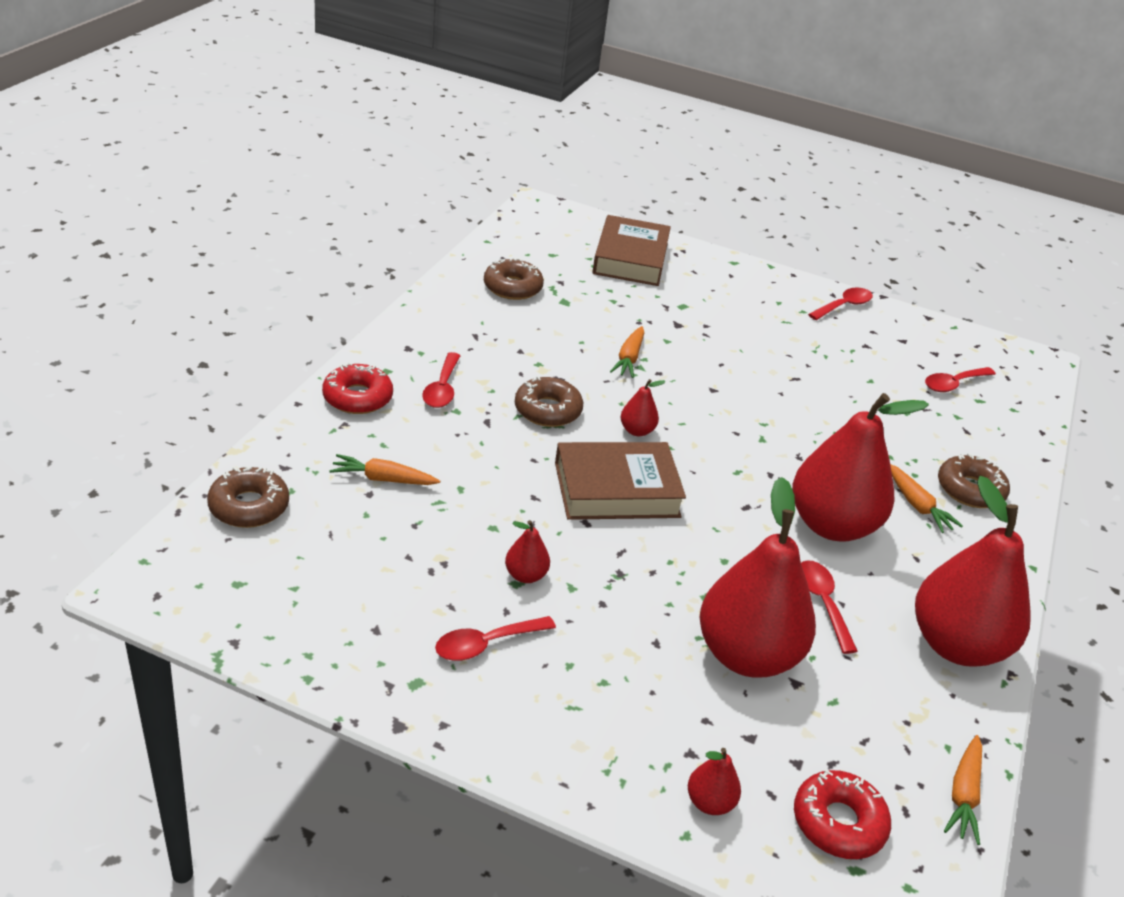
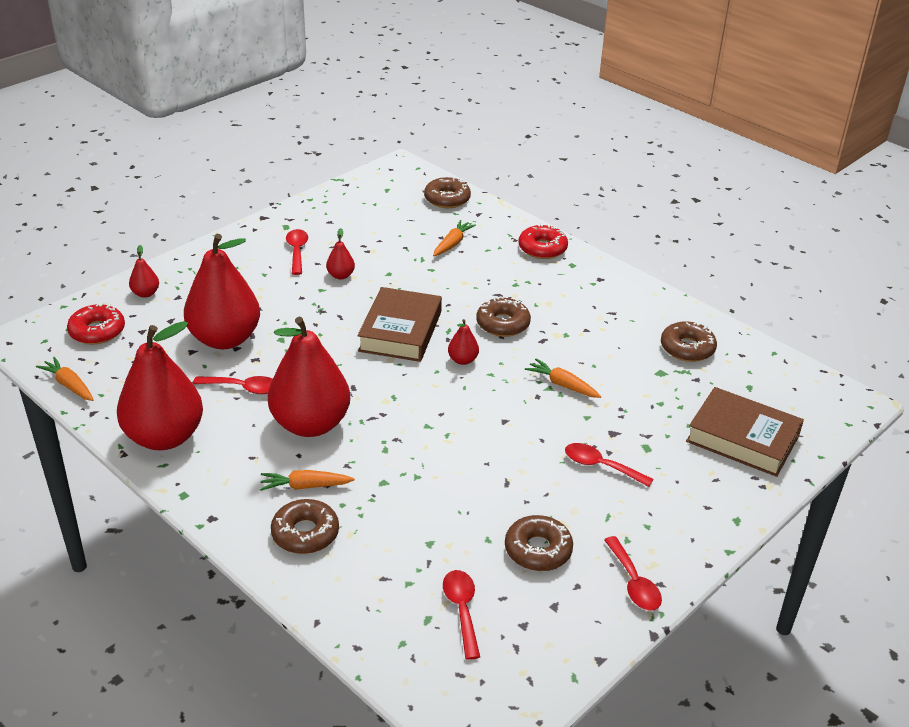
camera: 115 degrees right, 0 degrees up
red spoon [422,352,461,408] -> red spoon moved to [565,443,653,487]
none -> brown donut [505,515,573,571]

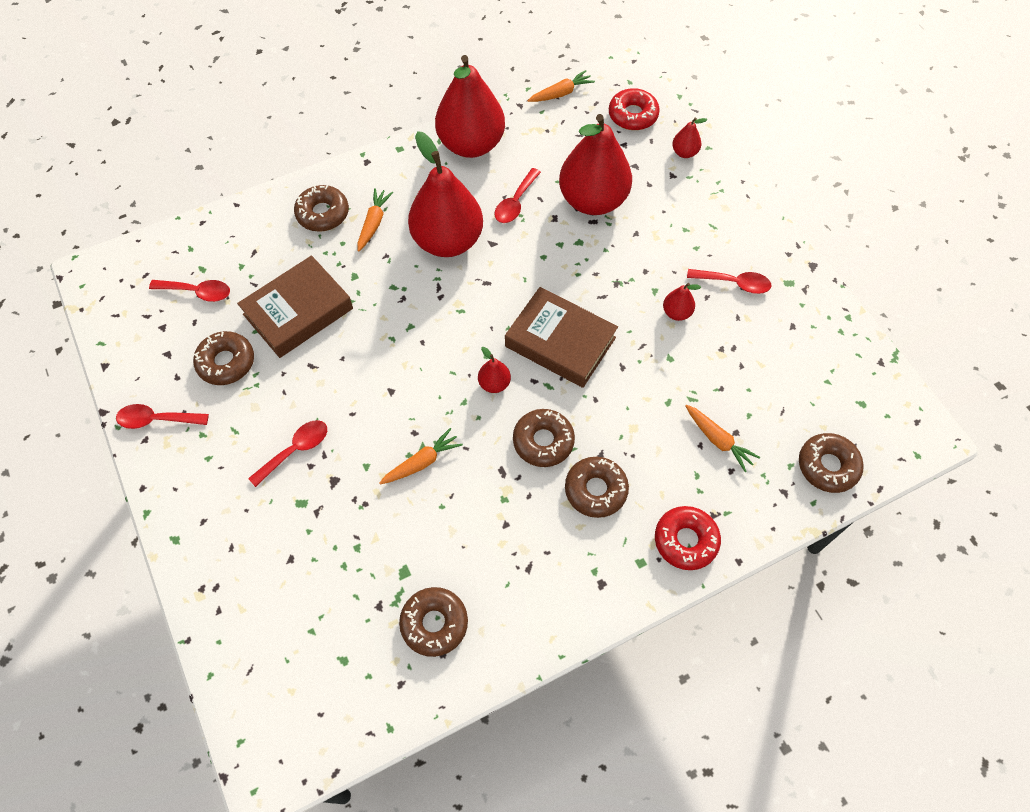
camera: 110 degrees right, 25 degrees up
brown book [686,387,804,477] -> brown book moved to [237,255,353,358]
none -> brown donut [565,457,629,518]

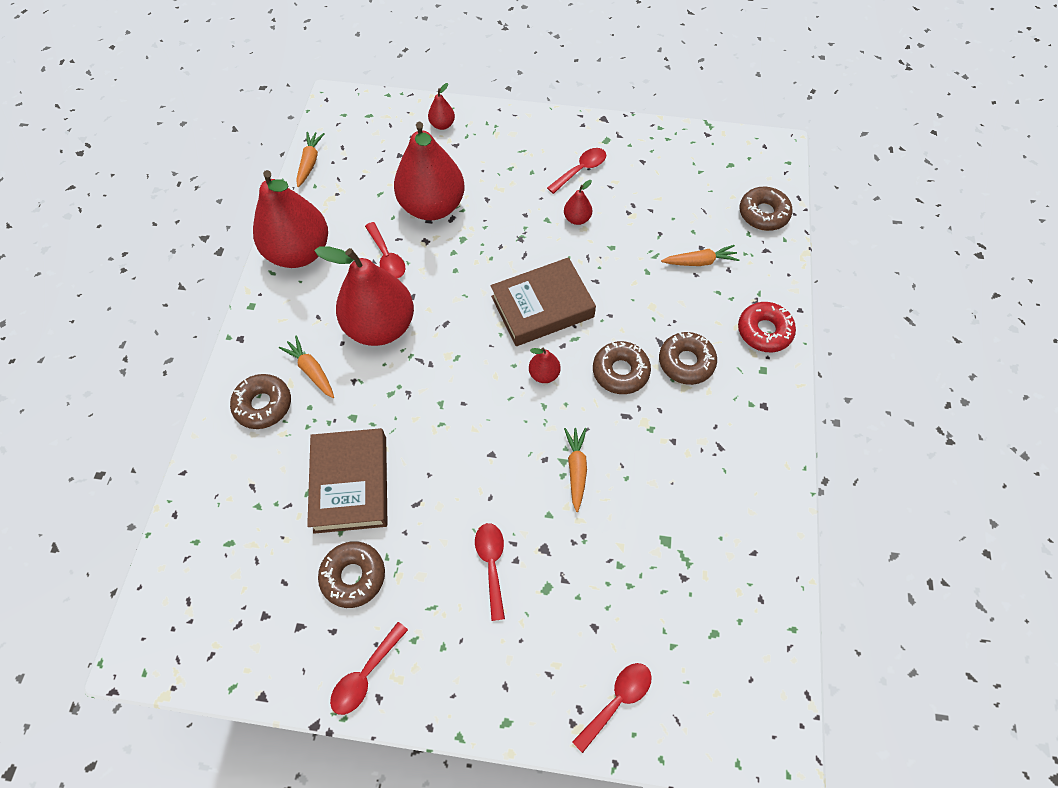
camera: 55 degrees left, 0 degrees up
red spoon [149,280,230,302] -> red spoon moved to [572,663,652,753]
brown donut [399,587,468,657] -> none
red donut [609,88,660,130] -> none

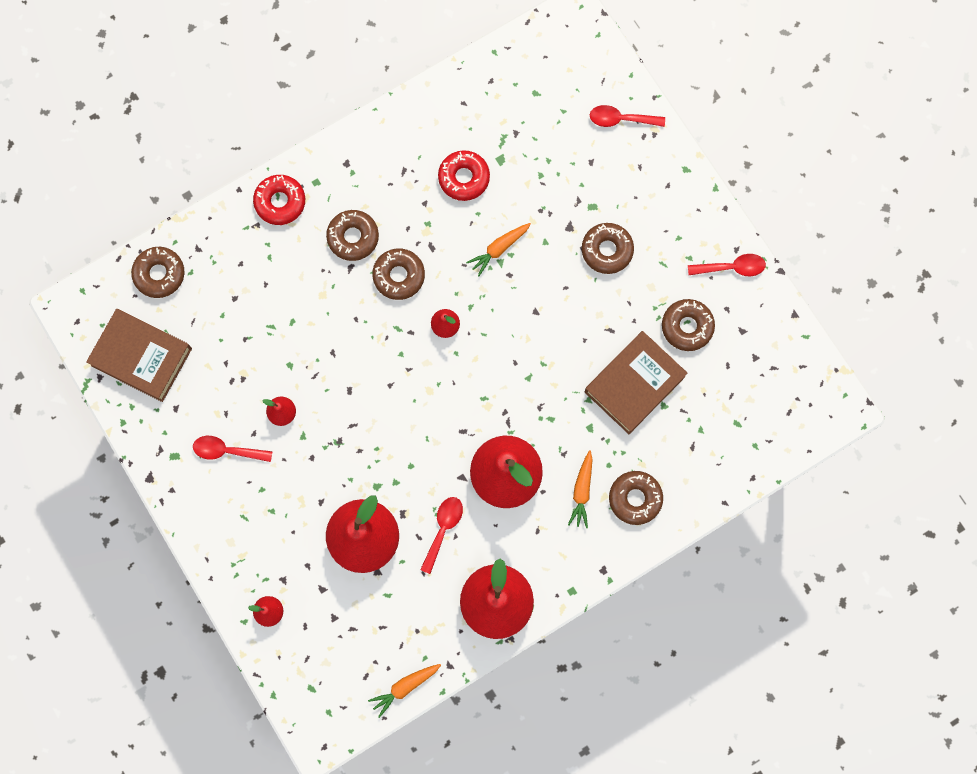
camera: 130 degrees left, 15 degrees up
red spoon [475,523,505,621] -> brown donut [582,223,634,274]
brown book [490,257,596,346] -> brown book moved to [86,309,192,402]
orange carrot [661,245,739,266] -> none
none -> red donut [438,150,490,201]

